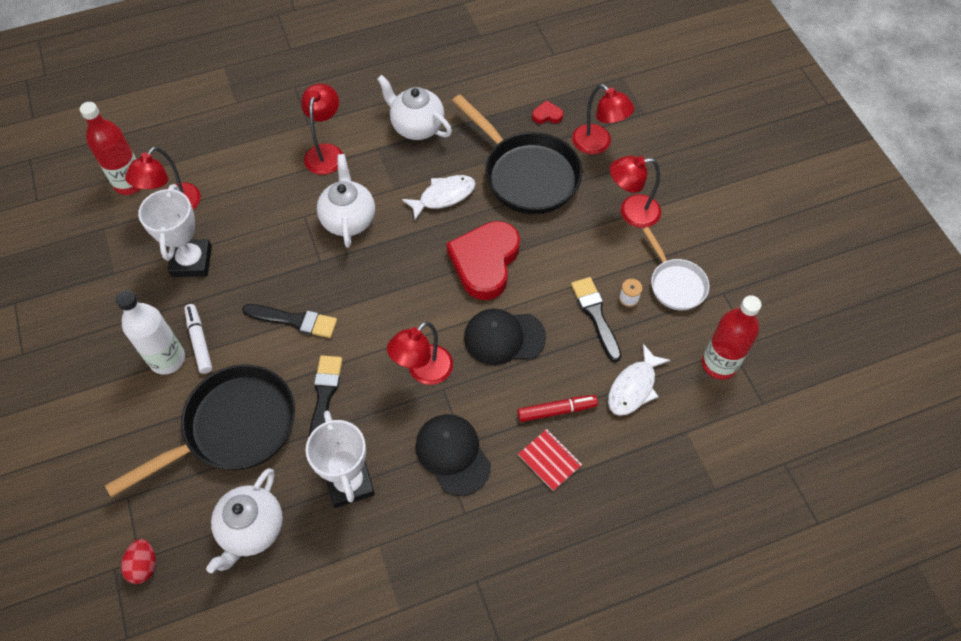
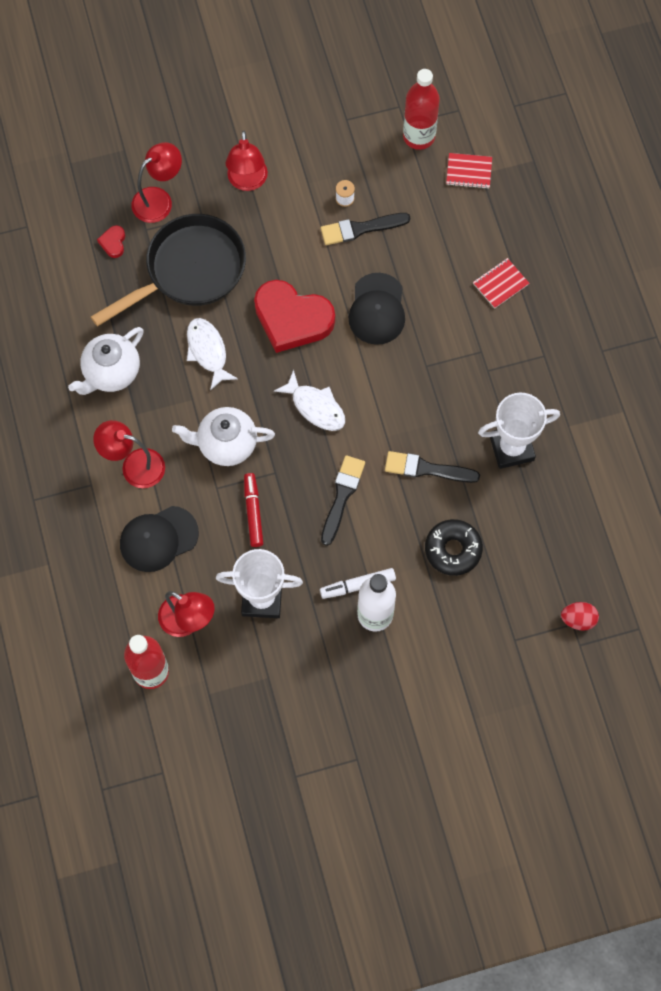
camera: 85 degrees left, 10 degrees up
black pan [105,364,295,498] -> black donut [425,519,483,576]
white teapot [206,468,283,573] -> none
red lamp [387,321,453,385] -> none
black cap [415,414,491,496] -> black cap moved to [120,506,199,572]
red marker [518,395,598,422] -> red marker moved to [244,473,263,547]
white fish [608,344,671,416] -> white fish moved to [274,370,345,431]
white pan [642,227,710,310] -> none
none -> red notebook [446,153,492,189]

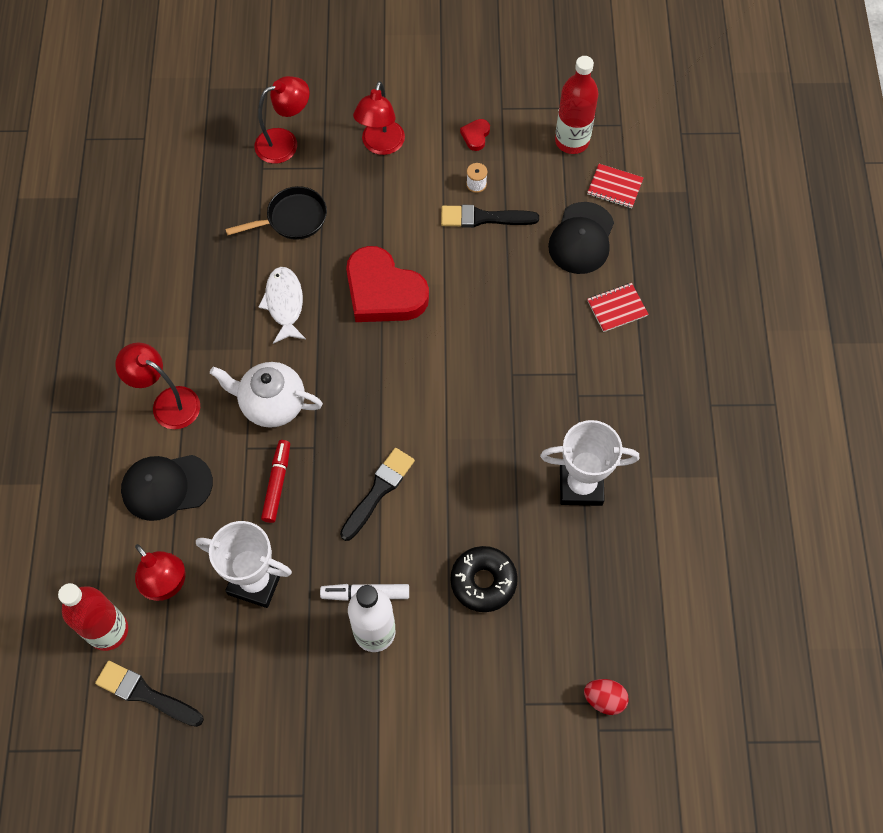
camera: 15 degrees right, 5 degrees down
white teapot [68,327,144,395] -> none
black pan [91,214,246,326] -> black pan [225,186,327,240], size x0.56
red heart [97,225,125,258] -> red heart moved to [460,119,490,151]
white fish [274,370,345,431] -> none
black cap [349,273,405,345] -> black cap moved to [548,202,614,274]
black brush [385,451,480,483] -> black brush moved to [95,661,204,727]

